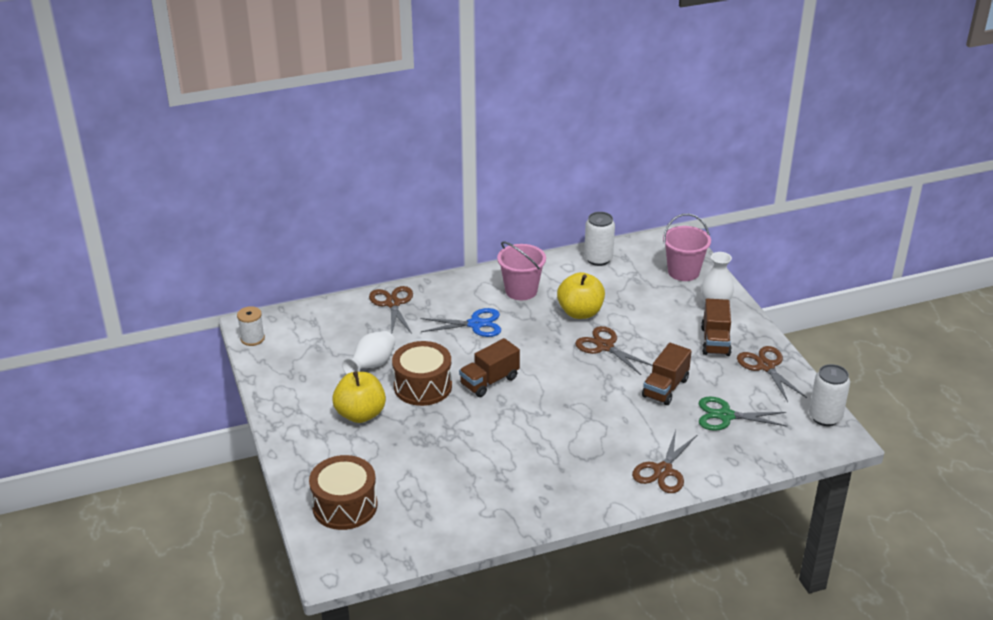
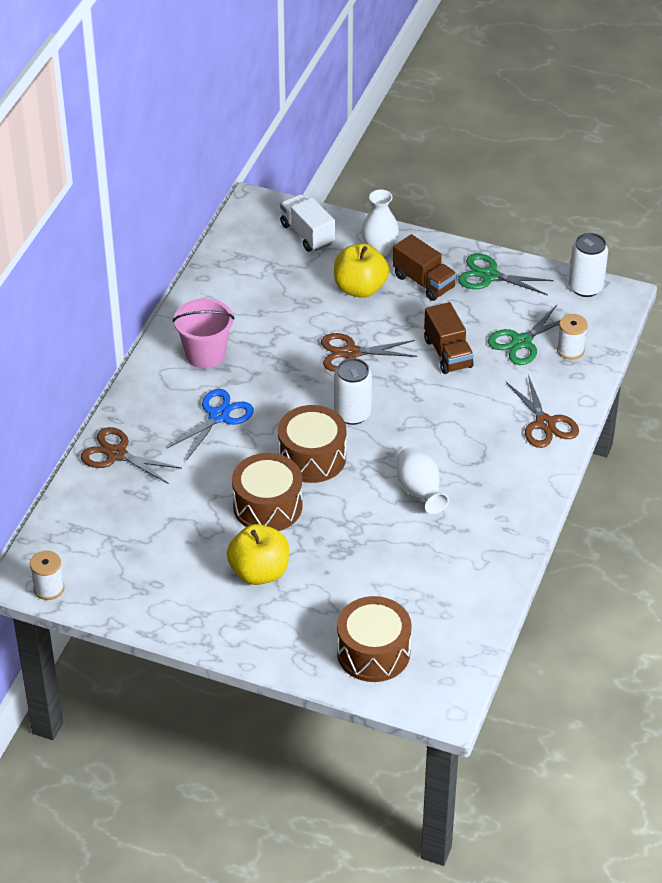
camera: 50 degrees left, 10 degrees up
white vase [342,331,395,374] -> white vase moved to [397,447,449,514]
brown truck [459,338,520,397] -> brown drum [278,405,346,483]
yellow apple [557,272,605,319] -> yellow apple moved to [334,244,389,298]
white can [584,212,615,266] -> white can moved to [334,358,372,425]
pink bucket [663,214,711,281] -> white truck [280,194,335,252]
brown scissors [737,346,807,402] -> green scissors [458,254,554,295]
none -> white spool [557,314,588,360]

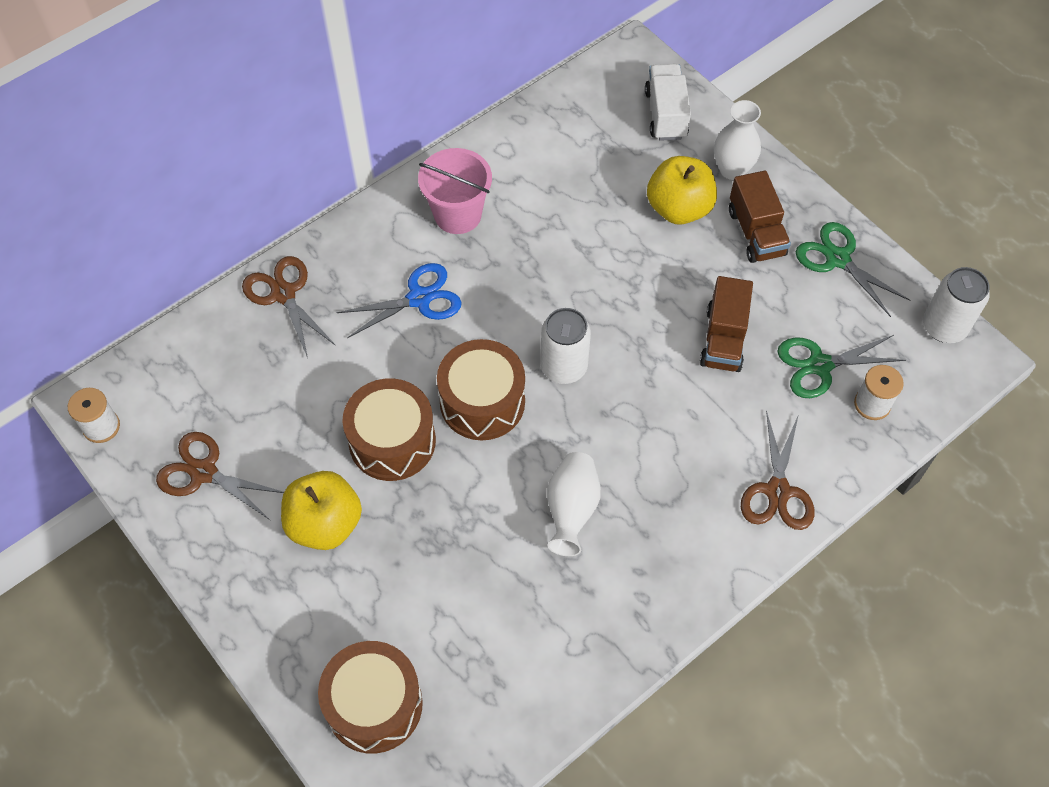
camera: 30 degrees right, 15 degrees up
brown scissors [321,333,417,372] -> brown scissors moved to [156,432,284,520]

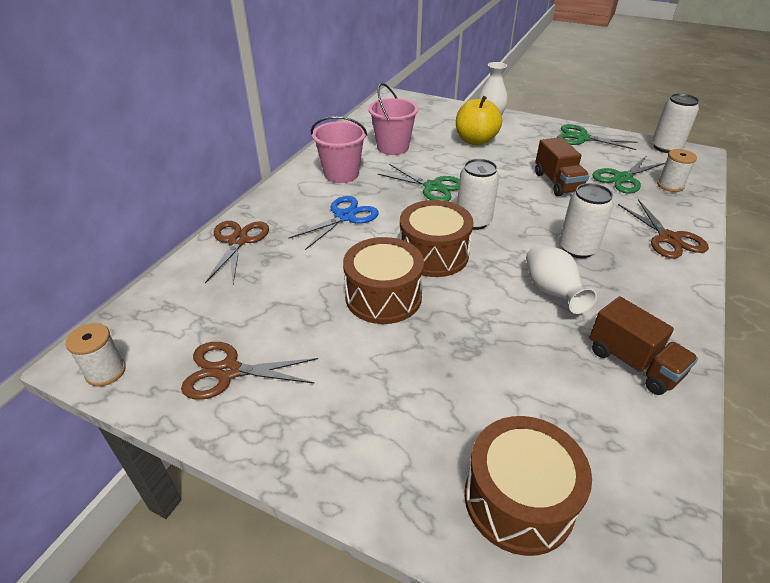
camera: 25 degrees left, 20 degrees down
brown scissors [242,256,336,358] -> brown scissors turned 60 degrees clockwise [205,221,269,284]
yellow apple [281,471,362,550] -> none
white truck [645,64,691,141] -> none
brown truck [729,171,791,263] -> brown truck moved to [589,296,698,395]
none -> pink bucket [368,83,418,155]
none -> green scissors [378,164,460,201]
none -> white can [559,183,614,258]

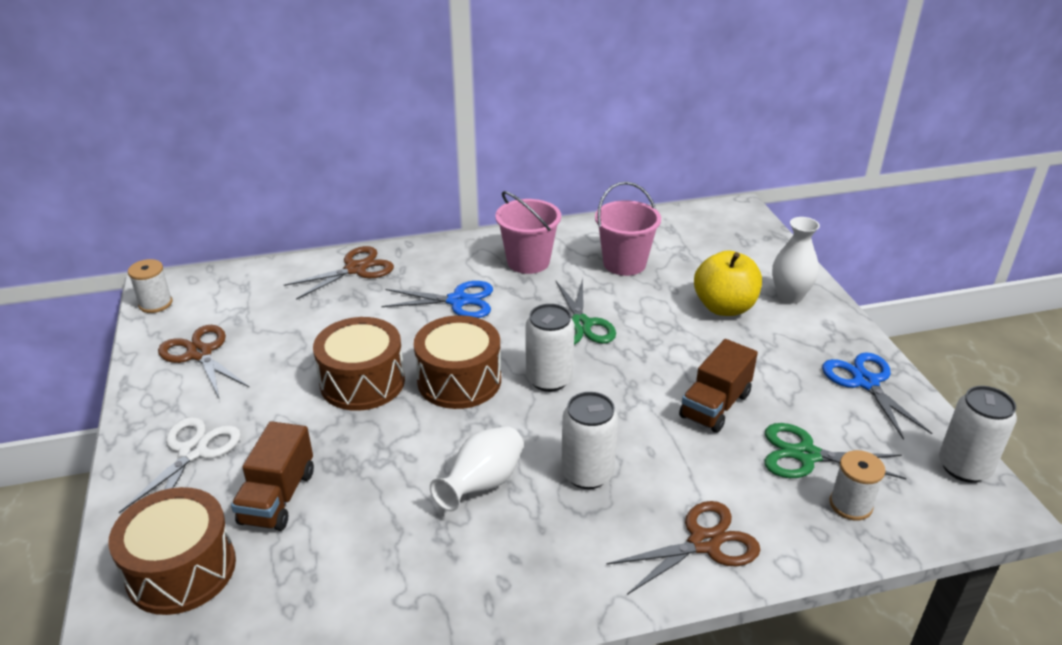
camera: 50 degrees right, 5 degrees down
green scissors [557,124,637,150] -> blue scissors [822,352,933,440]
brown truck [589,296,698,395] -> brown truck moved to [231,421,314,531]
brown scissors [618,199,709,259] -> brown scissors turned 150 degrees counterclockwise [607,501,760,595]
none -> white scissors [119,417,241,513]

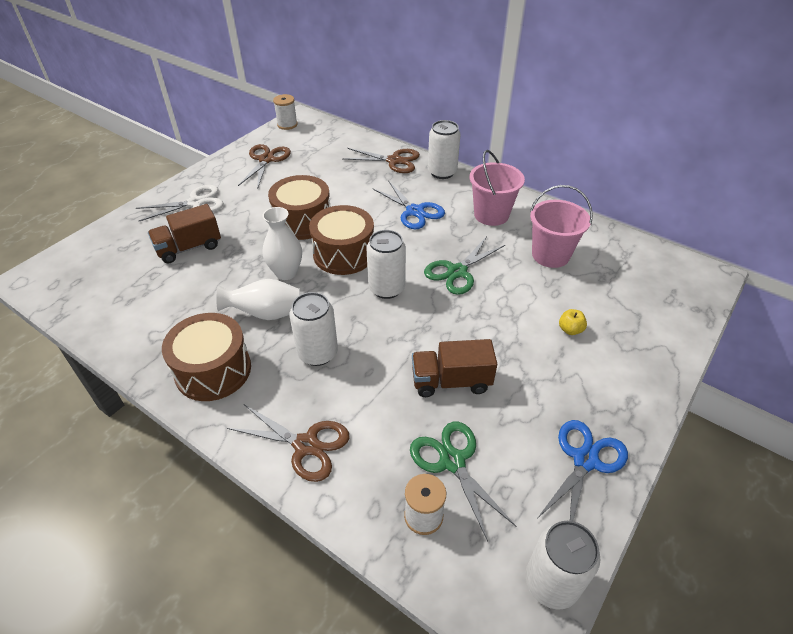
camera: 50 degrees right, 10 degrees up
brown drum [108,487,236,615] -> brown drum moved to [162,313,251,401]
yellow apple [694,251,762,316] -> yellow apple [559,309,587,335], size x0.43
white vase [772,217,820,304] -> white vase moved to [263,207,302,280]
none -> white can [428,120,460,179]

